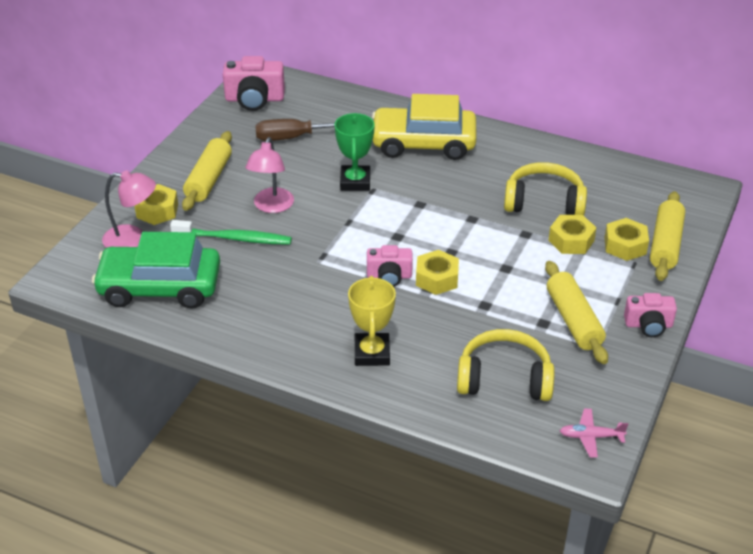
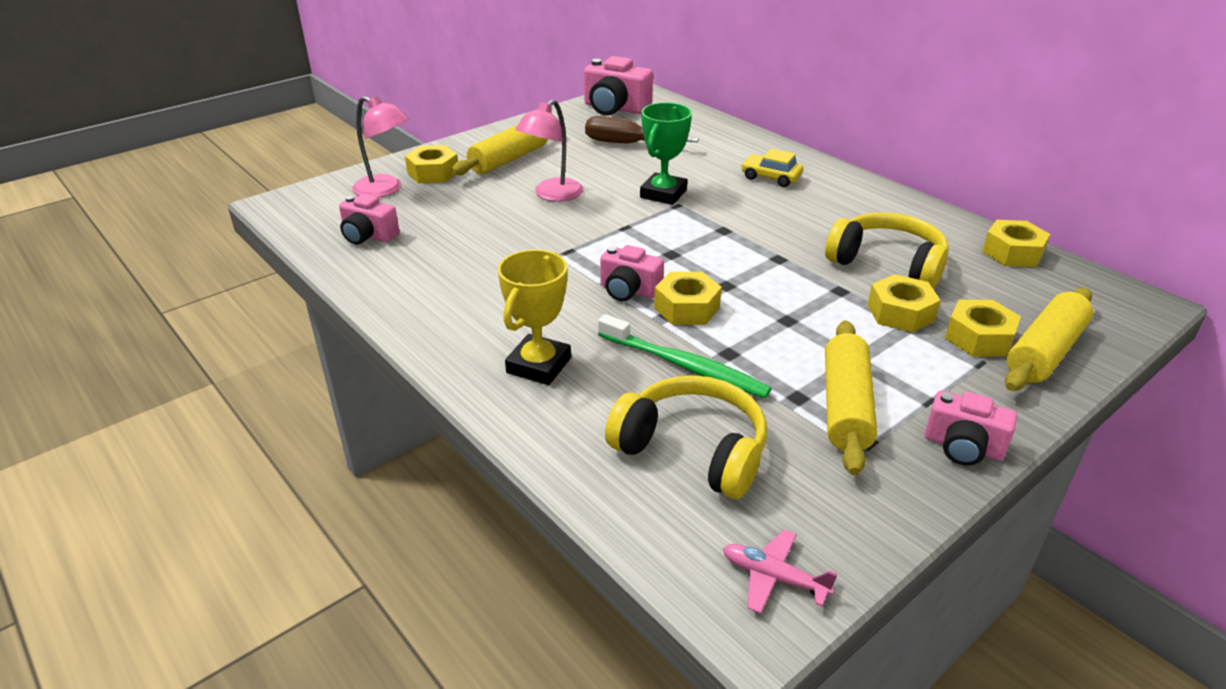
camera: 25 degrees right, 5 degrees down
green car [92,232,220,309] -> pink camera [339,194,399,245]
green toothbrush [170,220,292,245] -> green toothbrush moved to [598,314,772,398]
yellow car [372,94,476,160] -> yellow car [741,148,803,187], size x0.45
none -> yellow nut [982,220,1050,267]

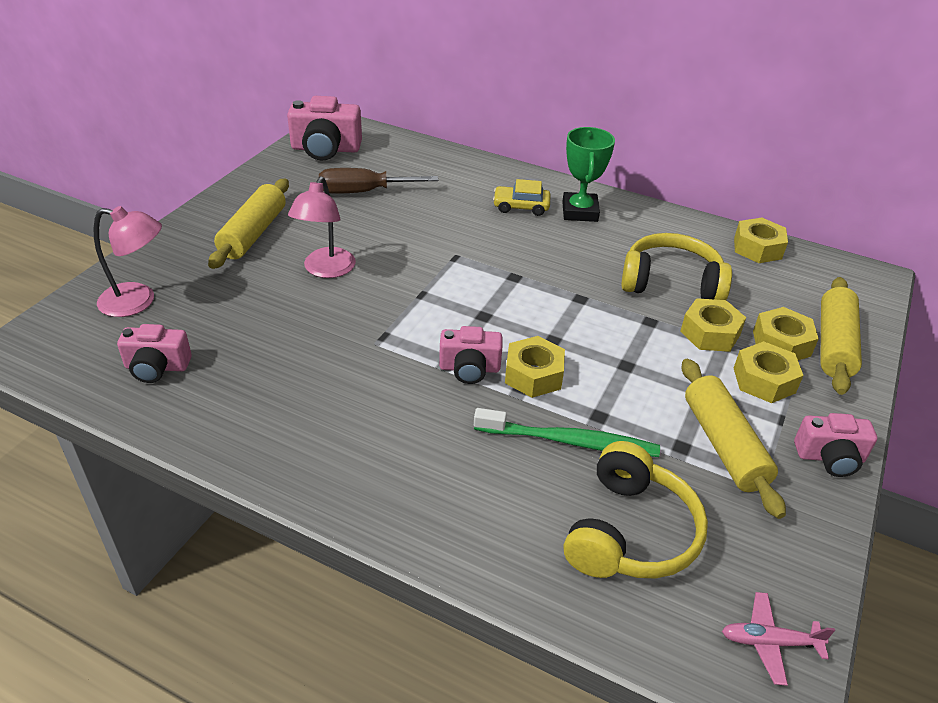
camera: 25 degrees left, 5 degrees up
yellow nut [405,145,458,183] -> yellow nut moved to [734,341,804,403]
yellow trophy [498,250,571,385] -> none
yellow headphones [605,375,767,499] -> yellow headphones turned 105 degrees clockwise [564,441,708,578]
green trophy [640,102,692,205] -> green trophy moved to [562,127,615,222]

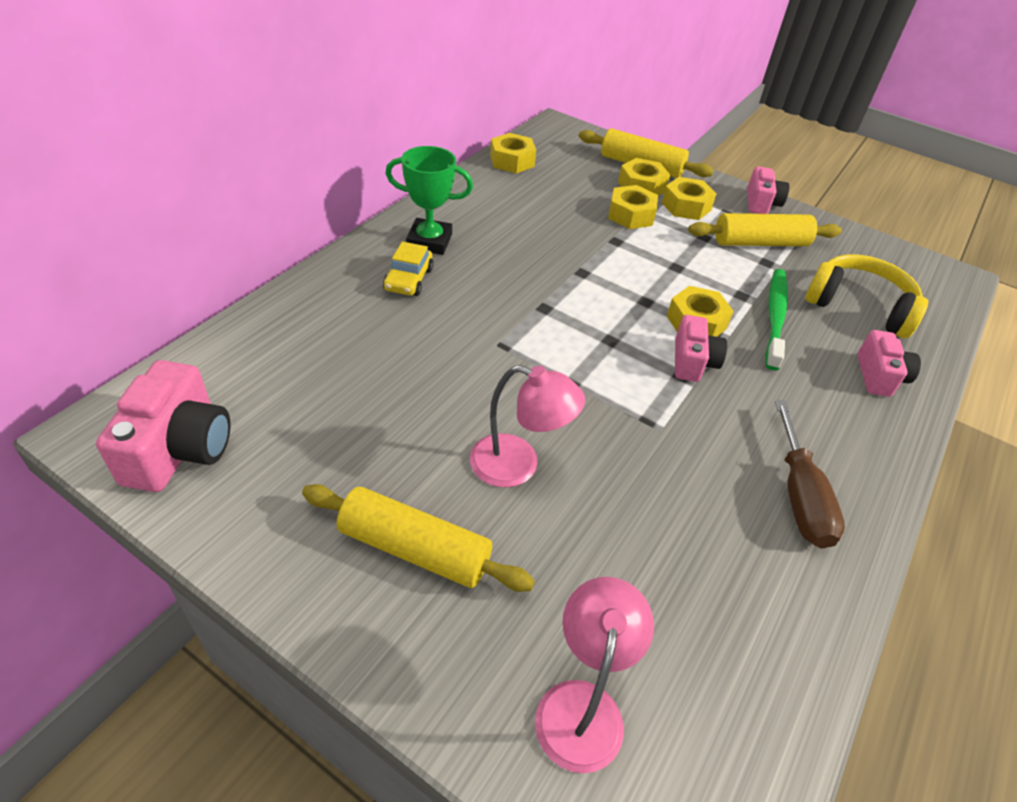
camera: 85 degrees left, 5 degrees up
pink camera [117,324,192,383] -> pink camera moved to [858,330,921,397]
brown screwdriver [319,168,438,194] -> brown screwdriver moved to [775,400,845,549]
yellow headphones [622,233,732,300] -> none
pink plane [722,592,835,686] -> none

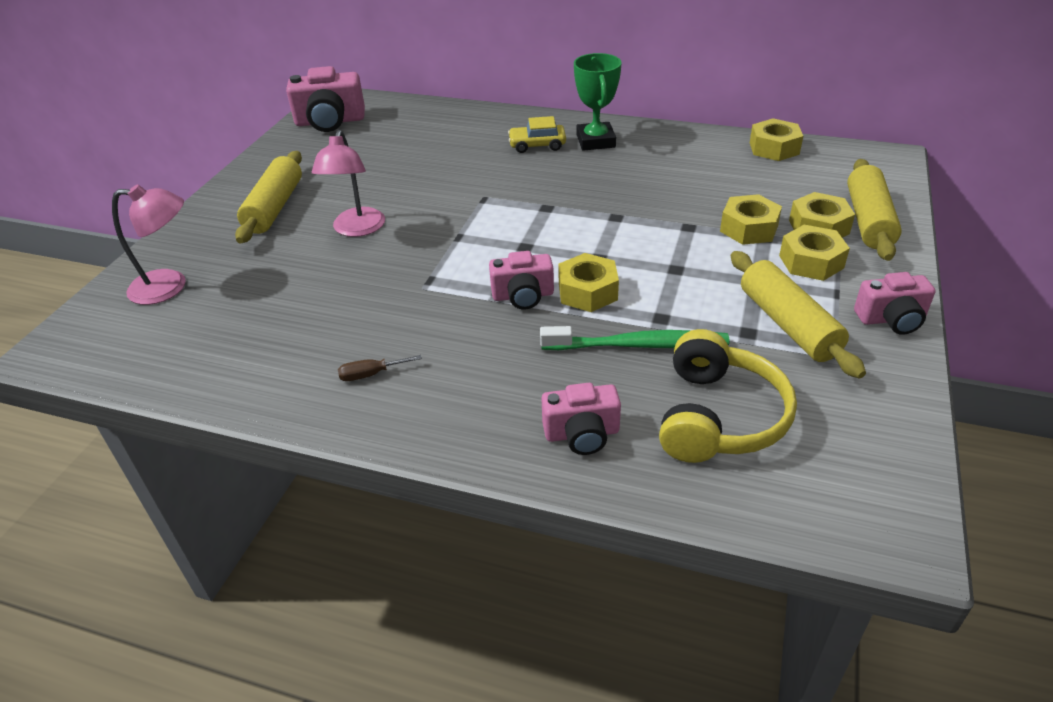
camera: 80 degrees right, 5 degrees down
brown screwdriver [775,400,845,549] -> brown screwdriver [338,355,422,381], size x0.49

